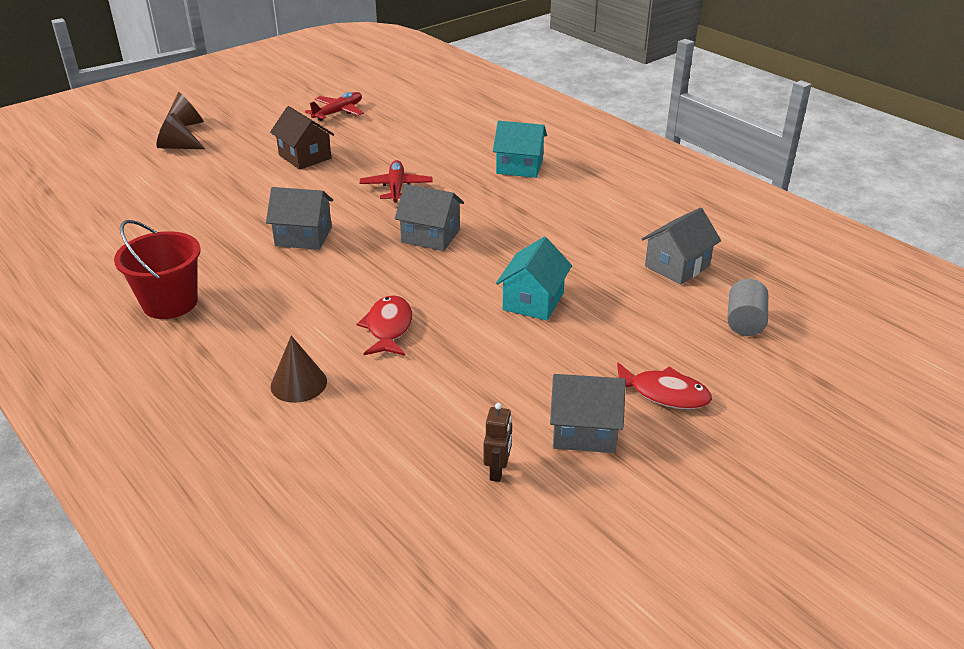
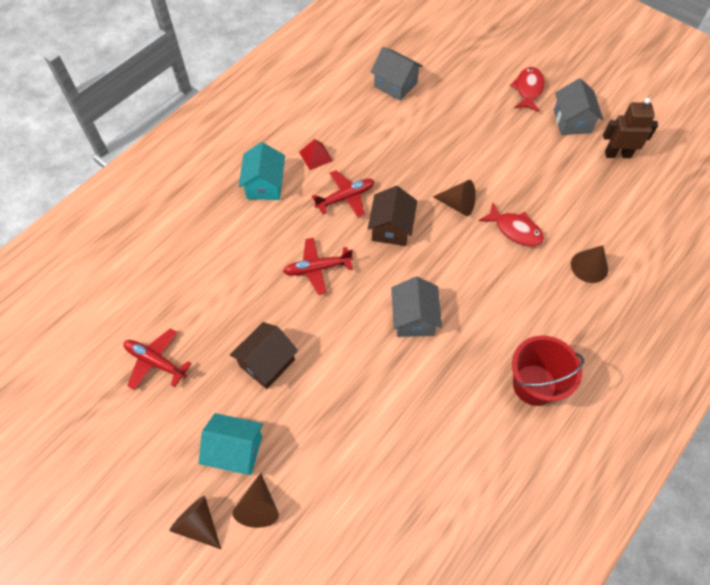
camera: 100 degrees left, 25 degrees up
red fish [357,296,412,356] -> red fish turned 135 degrees counterclockwise [479,203,544,247]
grey house [395,184,464,251] -> brown house [368,186,417,246]
brown robot [484,403,512,482] -> brown robot [603,98,658,158], size x1.58
turquoise house [496,237,572,320] -> turquoise house moved to [199,413,263,475]
grey cylinder [727,279,768,336] -> none
none -> red pyramid [299,139,333,170]
none -> red plane [312,170,374,218]
none -> brown cone [433,180,475,216]

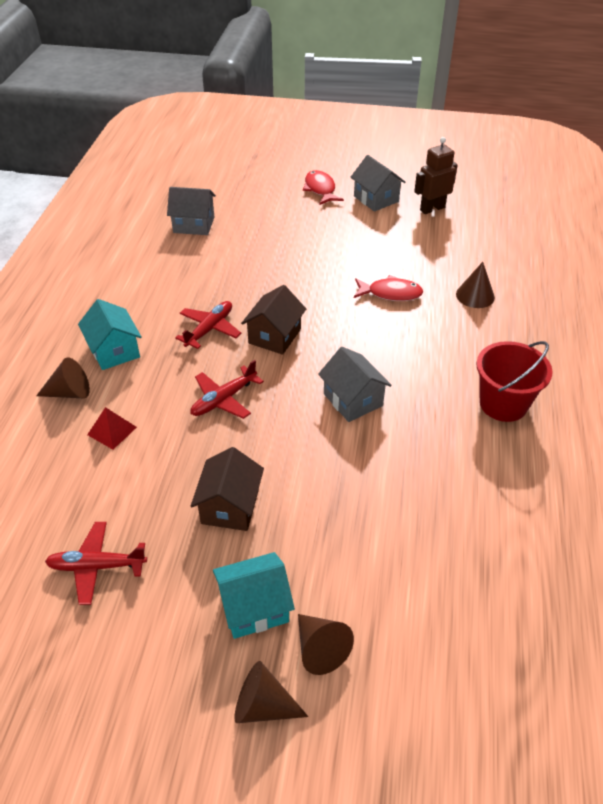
camera: 30 degrees left, 15 degrees down
red pyramid [299,139,333,170] -> red pyramid moved to [87,407,137,450]
brown house [368,186,417,246] -> brown house turned 45 degrees clockwise [241,285,306,355]
brown cone [433,180,475,216] -> brown cone moved to [36,357,90,398]

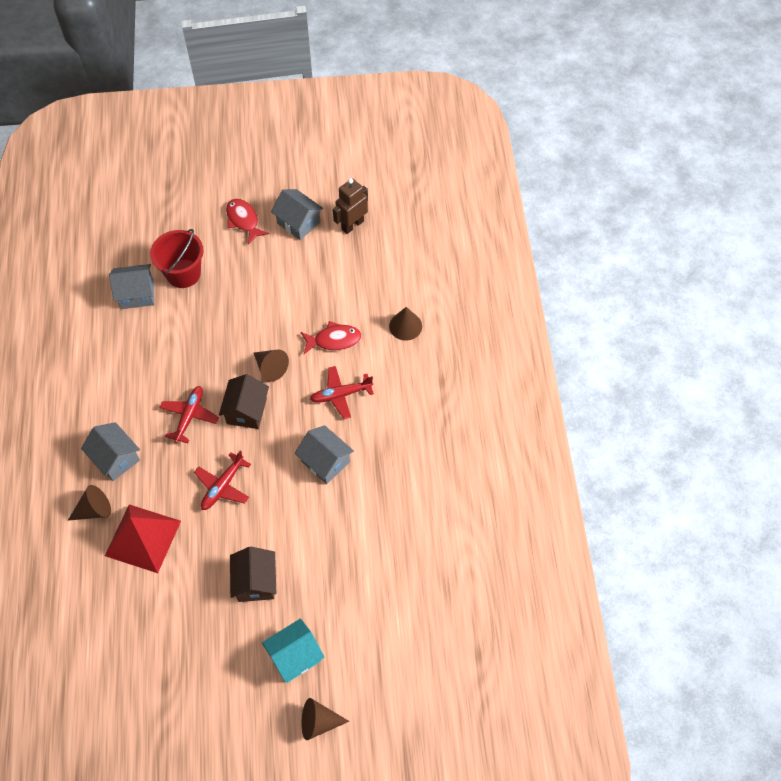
camera: 15 degrees left, 15 degrees up
red plane [45,522,147,605] -> red plane moved to [310,366,374,419]
turquoise house [78,299,142,370] -> grey house [81,422,140,481]
red pyramid [87,407,137,450] -> red pyramid [105,504,181,573], size x2.05
brown cone [298,614,354,675] -> brown cone moved to [254,350,289,382]
red bucket [476,341,553,422] -> red bucket moved to [150,229,204,288]

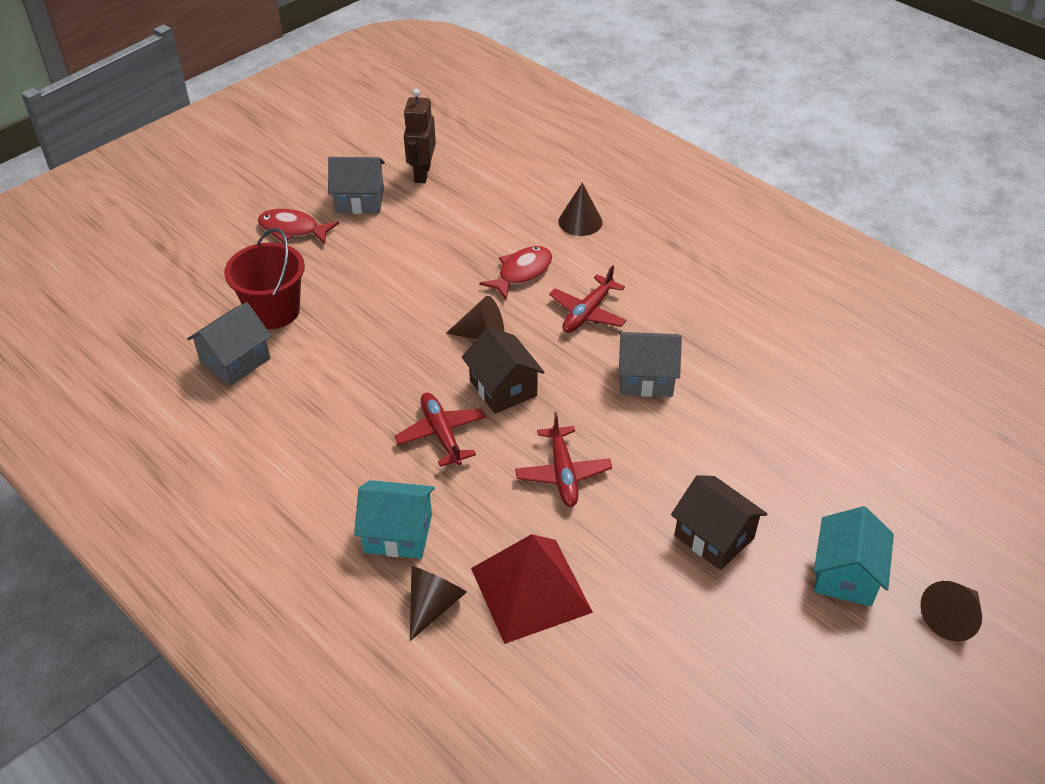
camera: 40 degrees left, 15 degrees down
grey house [81,422,140,481] -> turquoise house [354,480,435,559]

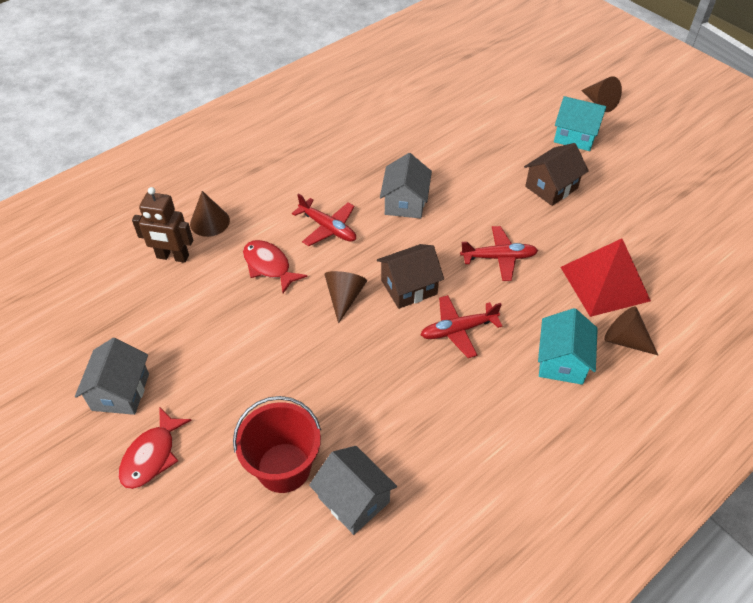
camera: 85 degrees left, 5 degrees up
brown robot [403,89,436,183] -> brown robot moved to [132,187,193,263]

